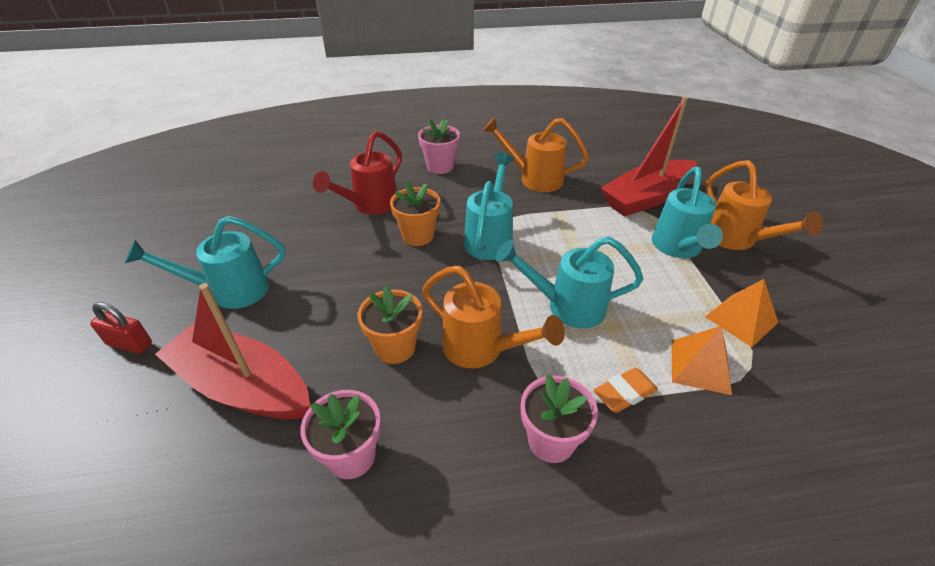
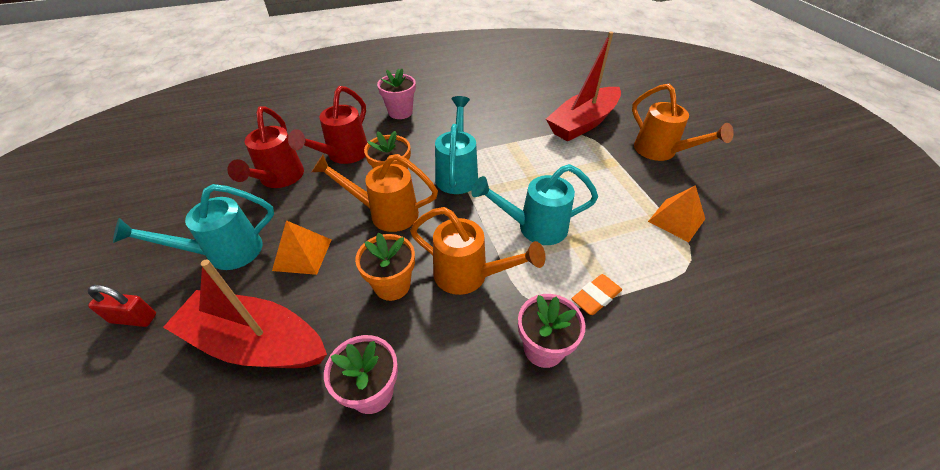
camera: 10 degrees left, 5 degrees up
orange watering can [482,117,589,192] -> orange watering can moved to [312,154,438,232]
turquoise watering can [652,167,723,258] -> none
orange pyramid [671,326,732,395] -> orange pyramid moved to [272,220,332,275]
none -> red watering can [227,106,304,188]

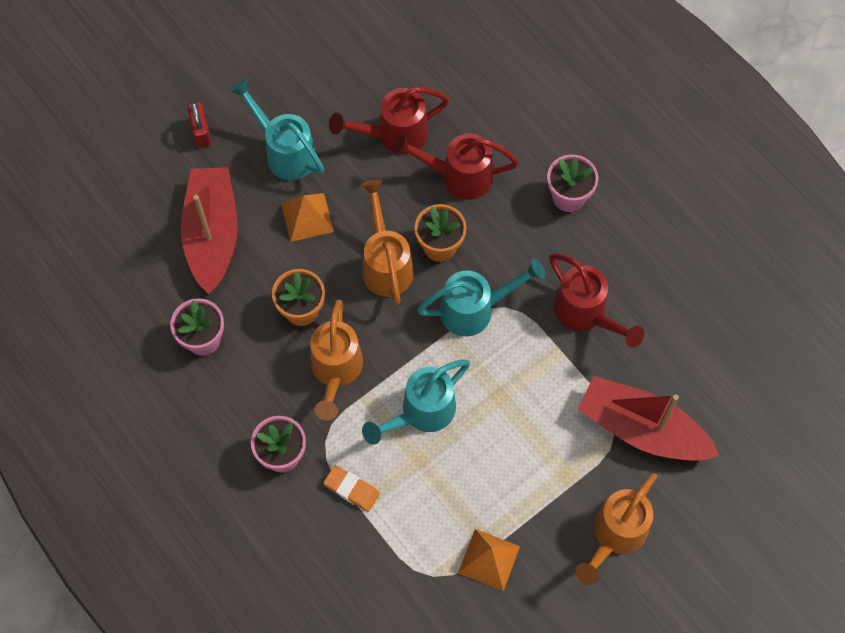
camera: 70 degrees right, 20 degrees up
turquoise watering can [471,164,598,245] -> turquoise watering can turned 105 degrees counterclockwise [362,359,470,445]
none -> red watering can [549,253,644,347]

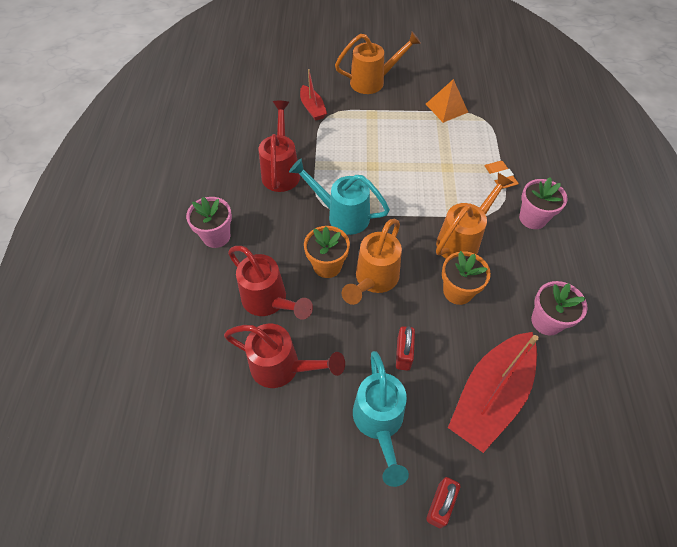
camera: 140 degrees left, 10 degrees down
orange pyramid [281,193,334,242] -> red padlock [396,326,415,371]
turquoise watering can [362,359,470,445] -> none
red boat [577,376,720,461] -> red boat [300,69,327,121], size x0.52

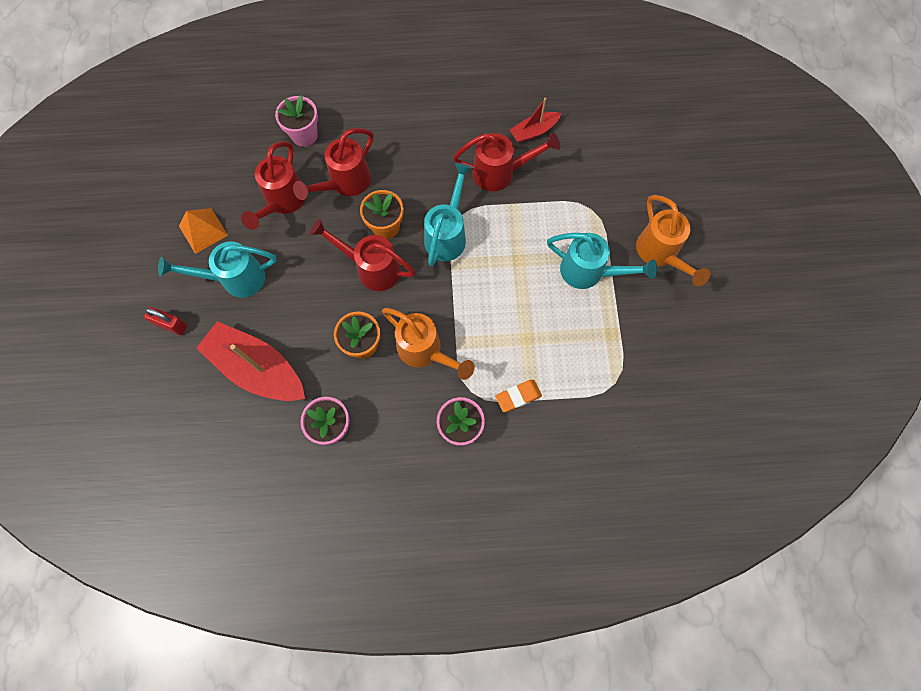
camera: 85 degrees right, 15 degrees up
pink flower pot [186,197,232,248] -> pink flower pot moved to [275,95,318,147]
red boat [300,69,327,121] -> red boat moved to [510,98,561,143]
orange watering can [342,219,402,305] -> red watering can [310,219,415,291]
red padlock [396,326,415,371] -> none
orange pyramid [426,79,468,123] -> orange pyramid moved to [179,208,228,254]
none -> turquoise watering can [547,233,657,289]

